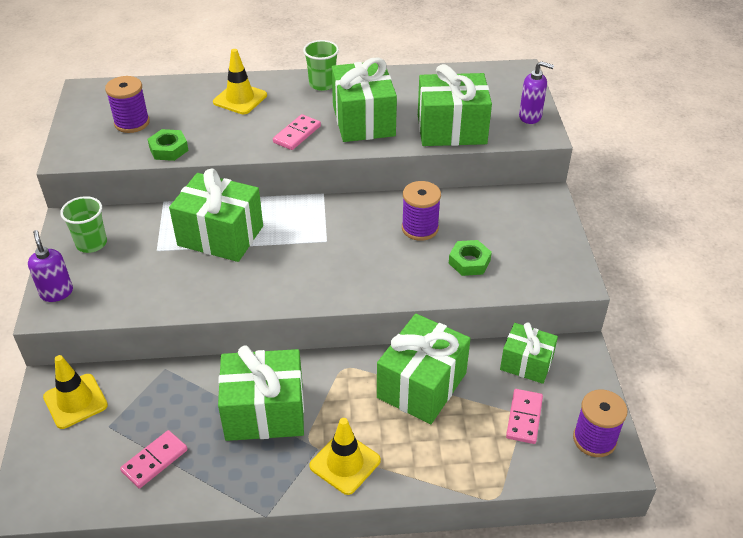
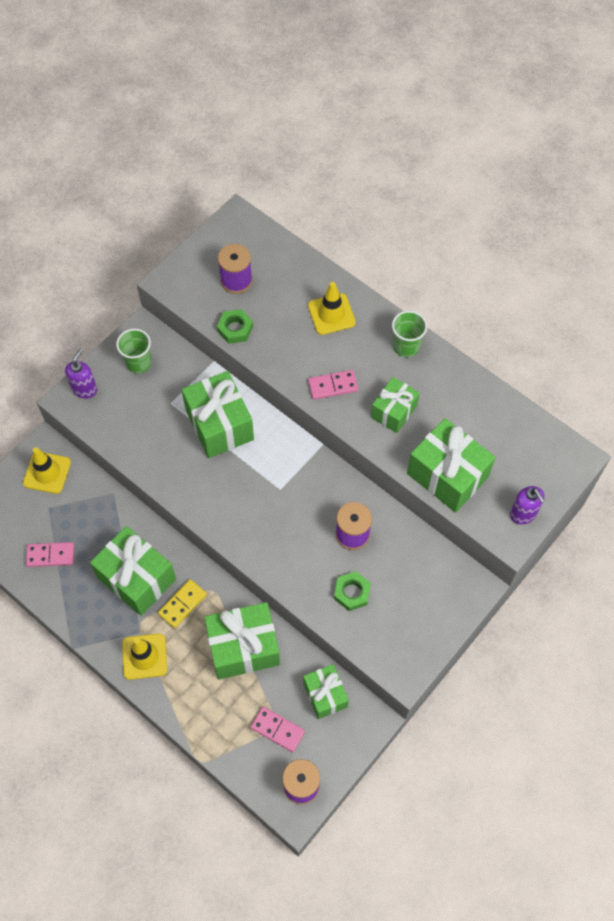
camera: 45 degrees right, 20 degrees up
green gift [332,57,397,142] -> green gift [371,377,420,433], size x0.61
pink domino [506,389,543,444] -> pink domino turned 60 degrees clockwise [251,707,305,752]
none -> yellow domino [158,579,207,628]

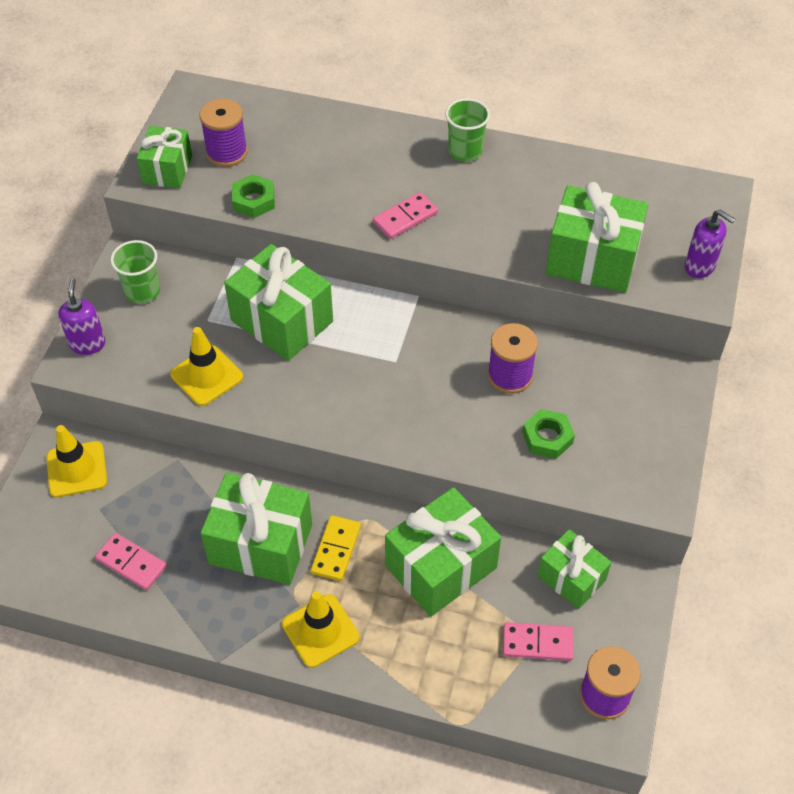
camera: 25 degrees left, 10 degrees down
pink domino [26,542,74,567] -> pink domino turned 60 degrees clockwise [95,533,167,590]
yellow traffic cone [308,282,356,335] -> yellow traffic cone moved to [170,327,243,406]
green gift [371,377,420,433] -> green gift moved to [137,126,192,188]

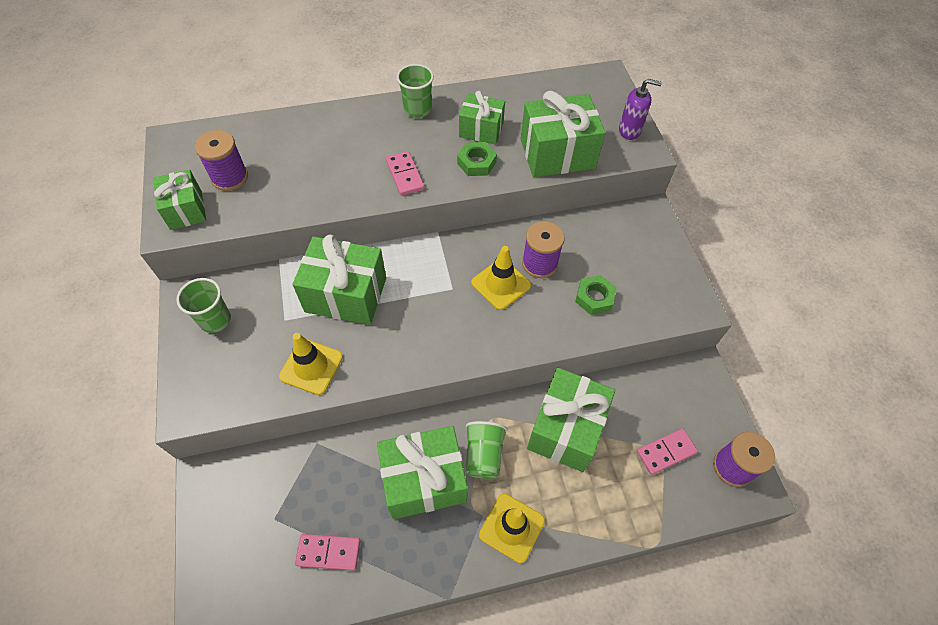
camera: 30 degrees left, 5 degrees up
yellow traffic cone [46,425,107,497] -> yellow traffic cone moved to [471,246,531,310]
purple soap dispenser [58,278,106,355] -> none
green nut [232,174,275,218] -> green nut moved to [457,142,497,176]
yellow domino [311,515,361,581] -> green cup [466,421,507,479]
pink domino [373,192,438,239] -> pink domino turned 45 degrees counterclockwise [386,151,424,196]
green gift [537,529,612,609] -> green gift moved to [459,91,505,145]

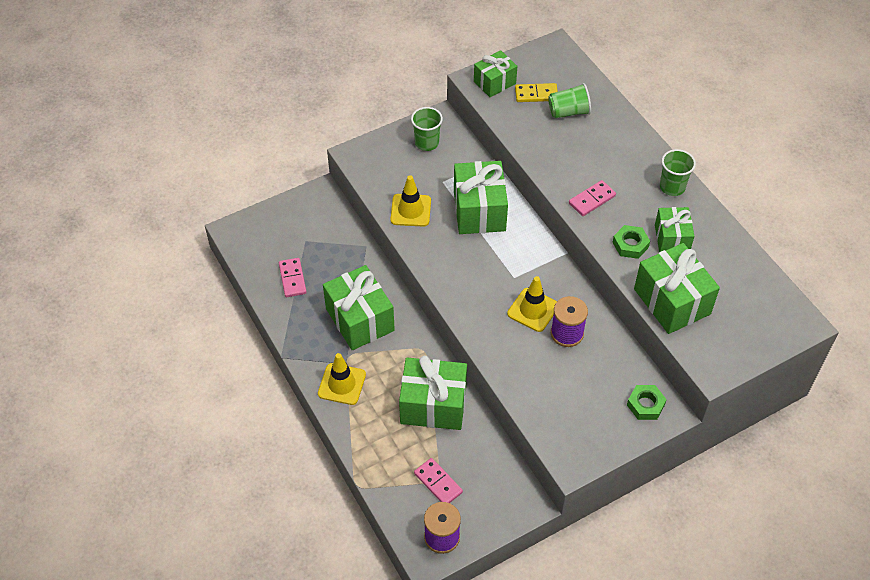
camera: 75 degrees right, 5 degrees down
purple spool [195,130,248,191] -> yellow domino [515,83,558,102]
green cup [466,421,507,479] -> green cup moved to [548,83,591,118]
green nut [575,275,617,315] -> green nut moved to [627,385,667,420]
purple soap dispenser [619,79,662,140] -> none

